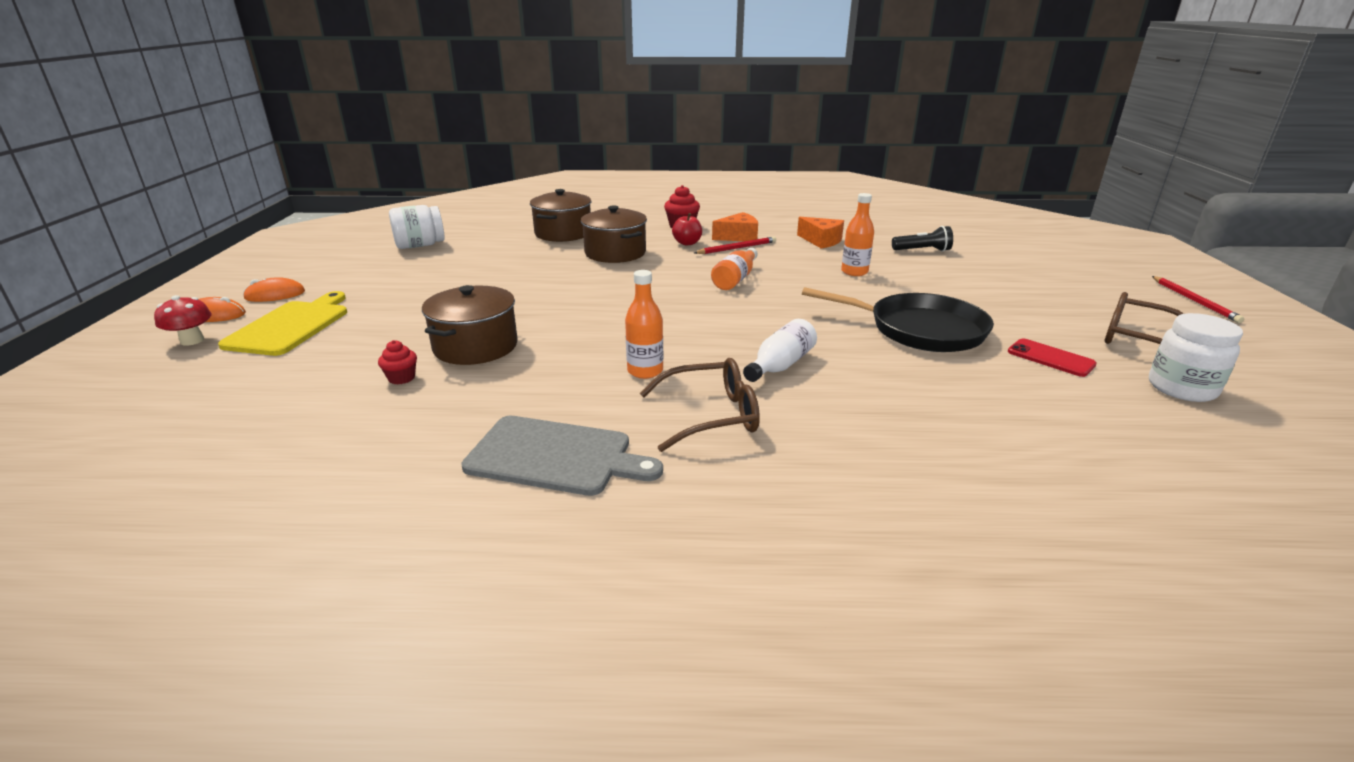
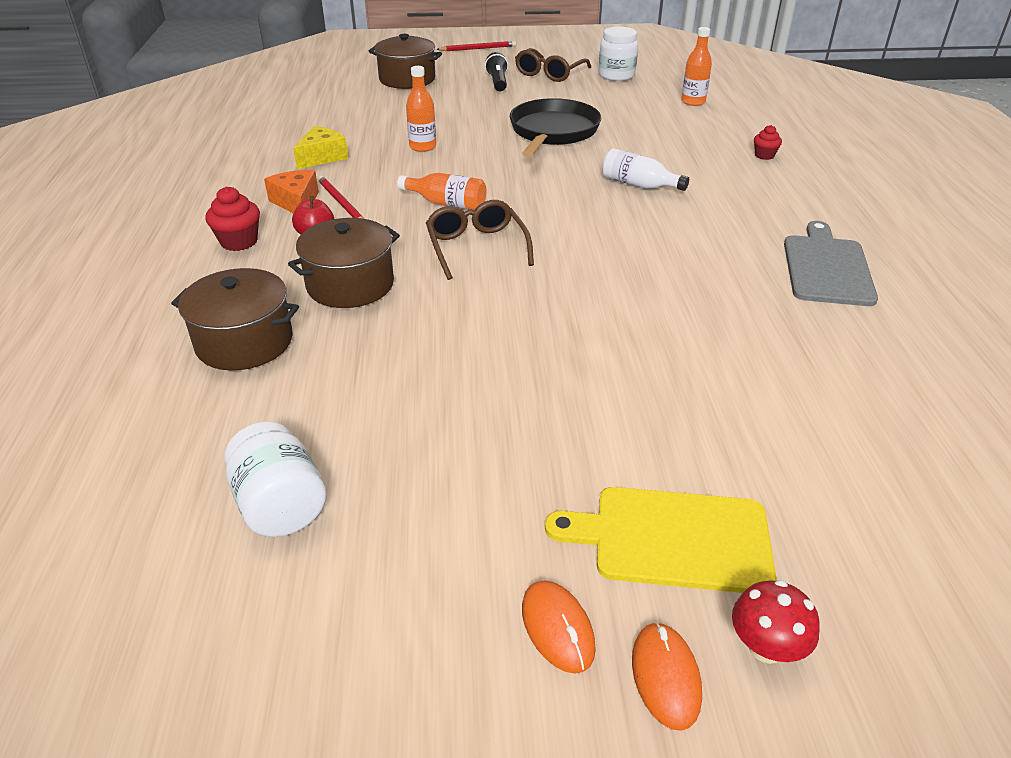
camera: 95 degrees left, 10 degrees up
red cupcake [378,340,417,384] -> red cupcake moved to [754,125,782,160]
brown pot [422,285,518,365] -> brown pot moved to [369,34,442,89]
orange bottle [625,270,663,379] -> orange bottle moved to [681,27,712,106]
brown glasses [640,358,760,452] -> brown glasses moved to [426,200,534,280]
orange cheese [797,217,844,249] -> yellow cheese [293,126,348,169]
black flashlight [892,226,953,251] -> black flashlight moved to [485,52,508,92]
red phone [1008,338,1097,377] -> none

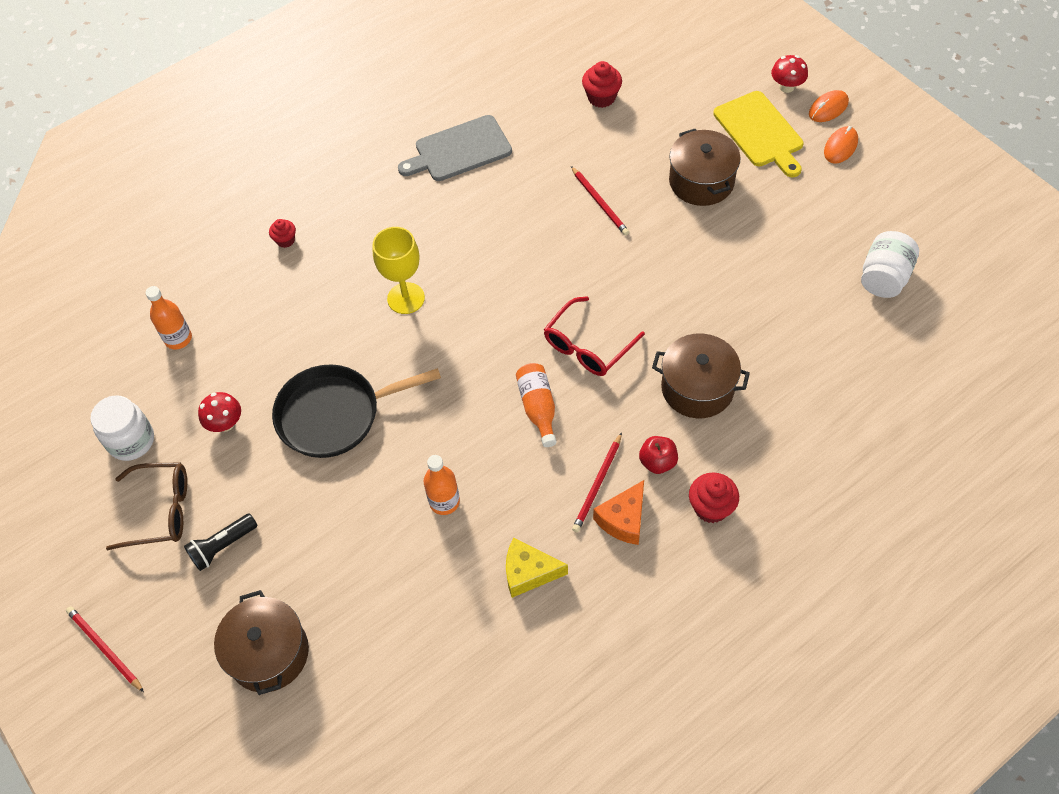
camera: 120 degrees left, 20 degrees up
brown pot [171,268,299,371] -> brown pot moved to [669,129,741,206]
brown glasses [426,200,534,280] -> red glasses [544,296,645,376]
white bottle [602,148,689,191] -> yellow goblet [373,227,425,314]
none -> red mushroom [198,392,241,432]
none -> red pencil [571,166,629,235]
none -> red cupcake [582,61,622,108]

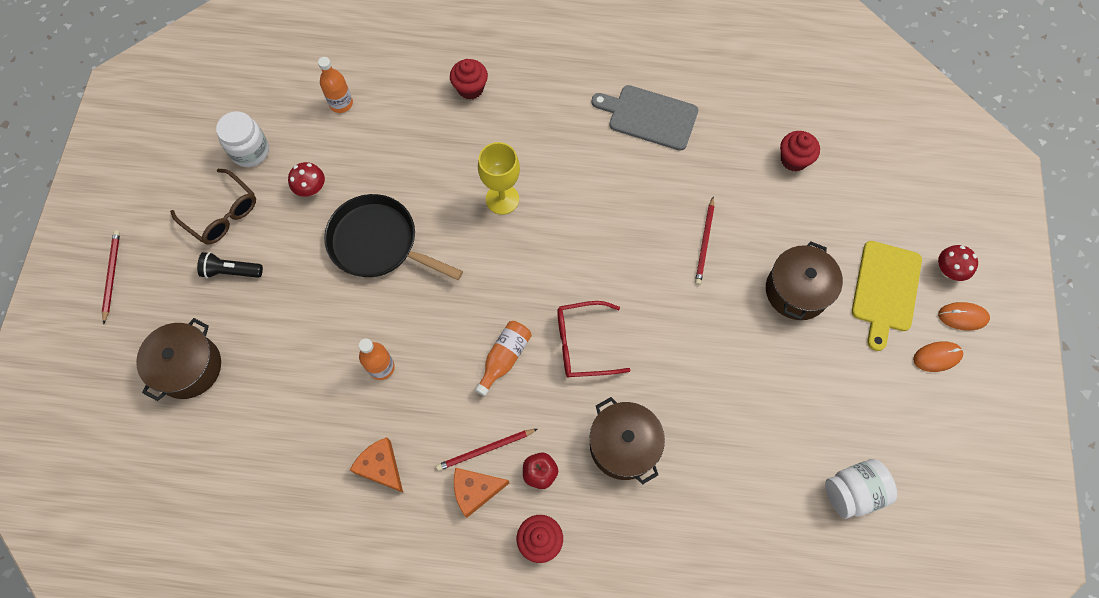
camera: 40 degrees right, 10 degrees up
red cupcake [269,219,296,248] -> red cupcake [450,59,488,100], size x1.59
yellow cheese [506,538,568,598] -> orange cheese [350,437,403,492]

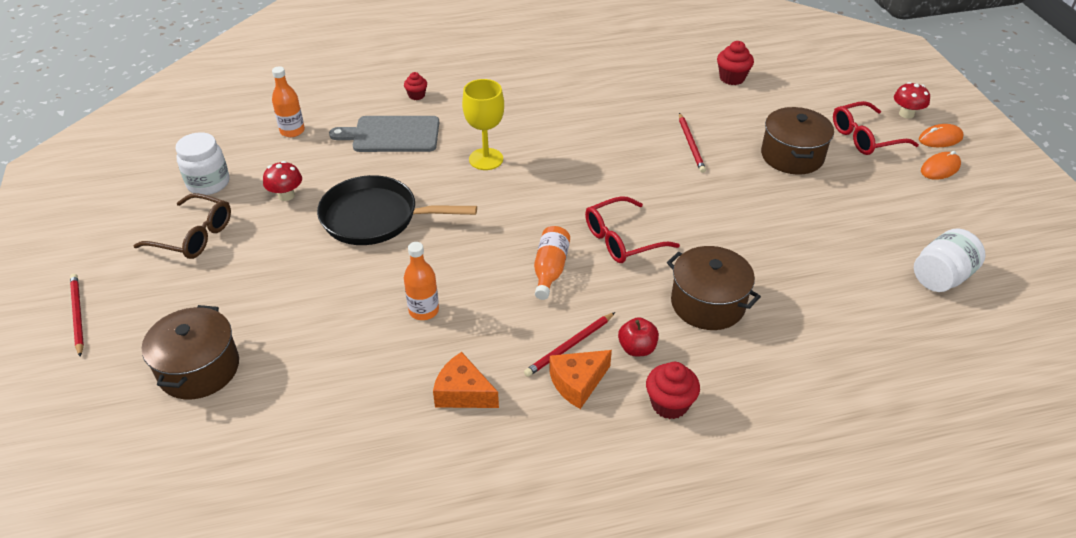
camera: 20 degrees left, 25 degrees down
black flashlight [197,252,263,279] -> none
red cupcake [450,59,488,100] -> red cupcake [404,72,427,100], size x0.63
grey cutting board [591,85,698,151] -> grey cutting board moved to [329,116,439,152]
yellow cutting board [852,241,922,351] -> red glasses [833,101,919,155]

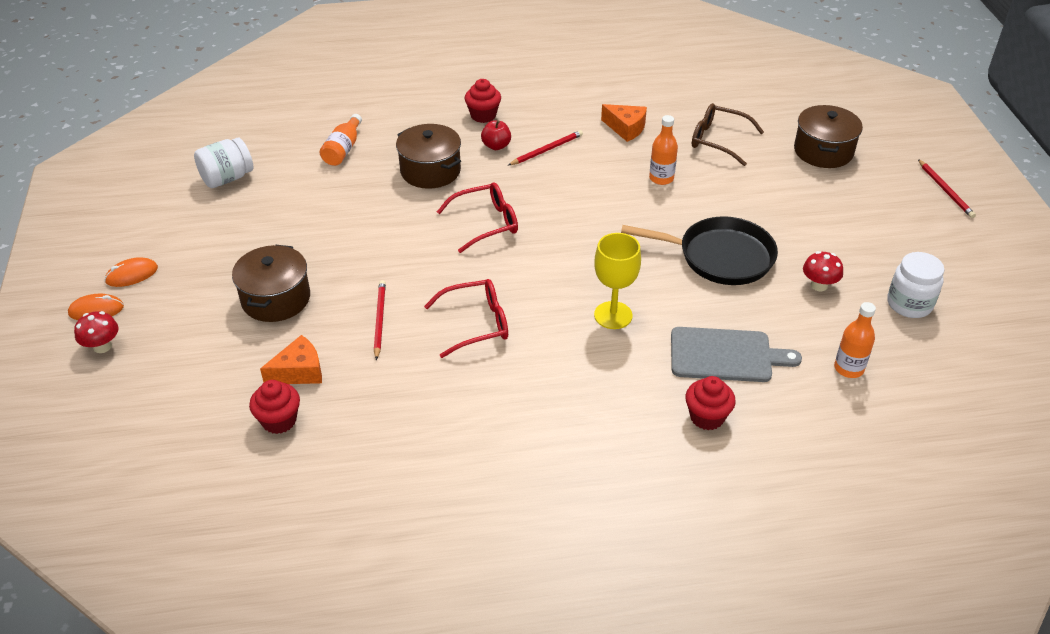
camera: 175 degrees left, 0 degrees up
brown glasses [133,193,231,259] -> brown glasses moved to [692,103,764,166]
red cupcake [404,72,427,100] -> red cupcake [685,376,736,430], size x1.59
orange bottle [534,226,570,300] -> orange bottle moved to [320,114,362,166]
orange cheese [549,350,612,409] -> orange cheese moved to [260,335,322,384]
red glasses [833,101,919,155] -> red glasses moved to [424,279,508,358]

